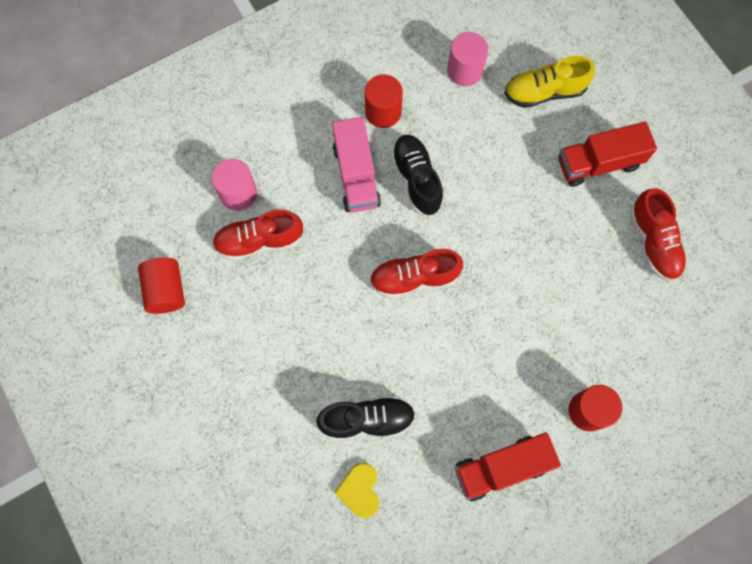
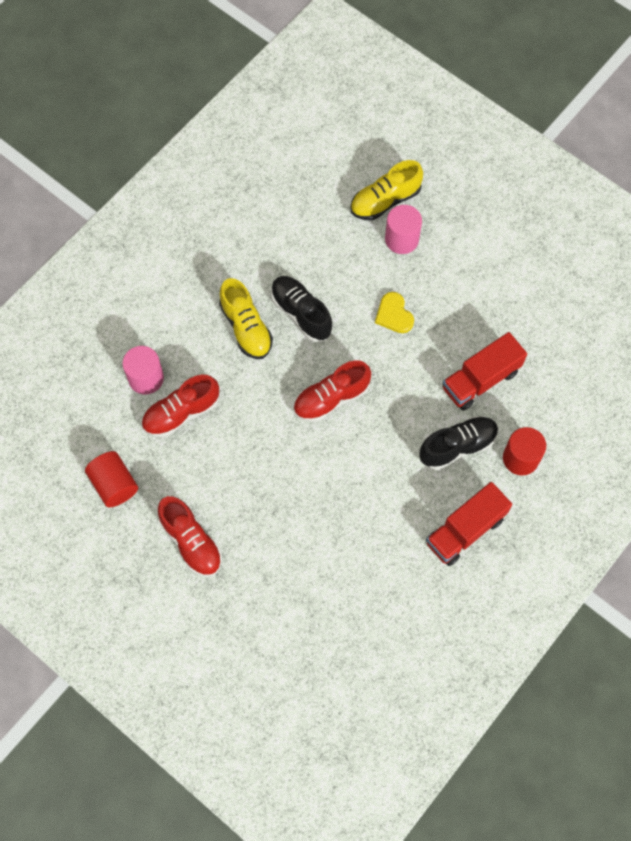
camera: 20 degrees left, 5 degrees down
black shoe [316,396,416,440] -> black shoe moved to [420,416,498,470]
pink truck [332,117,381,212] -> yellow shoe [219,278,273,359]
yellow heart [334,463,379,518] -> yellow heart moved to [375,292,414,333]
red cylinder [365,74,403,128] -> none
pink cylinder [447,32,488,86] -> pink cylinder moved to [385,205,422,254]
red truck [558,121,657,187] -> red truck moved to [443,332,527,410]
red shoe [630,188,687,282] -> red shoe moved to [158,496,222,577]

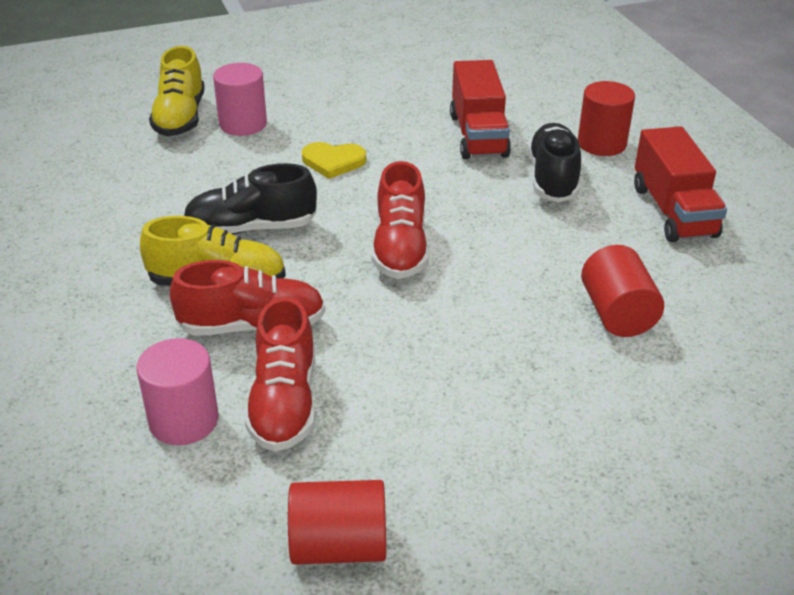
camera: 60 degrees left, 30 degrees down
red shoe [158,496,222,577] -> red shoe moved to [170,260,325,336]
none -> red cylinder [581,245,664,337]

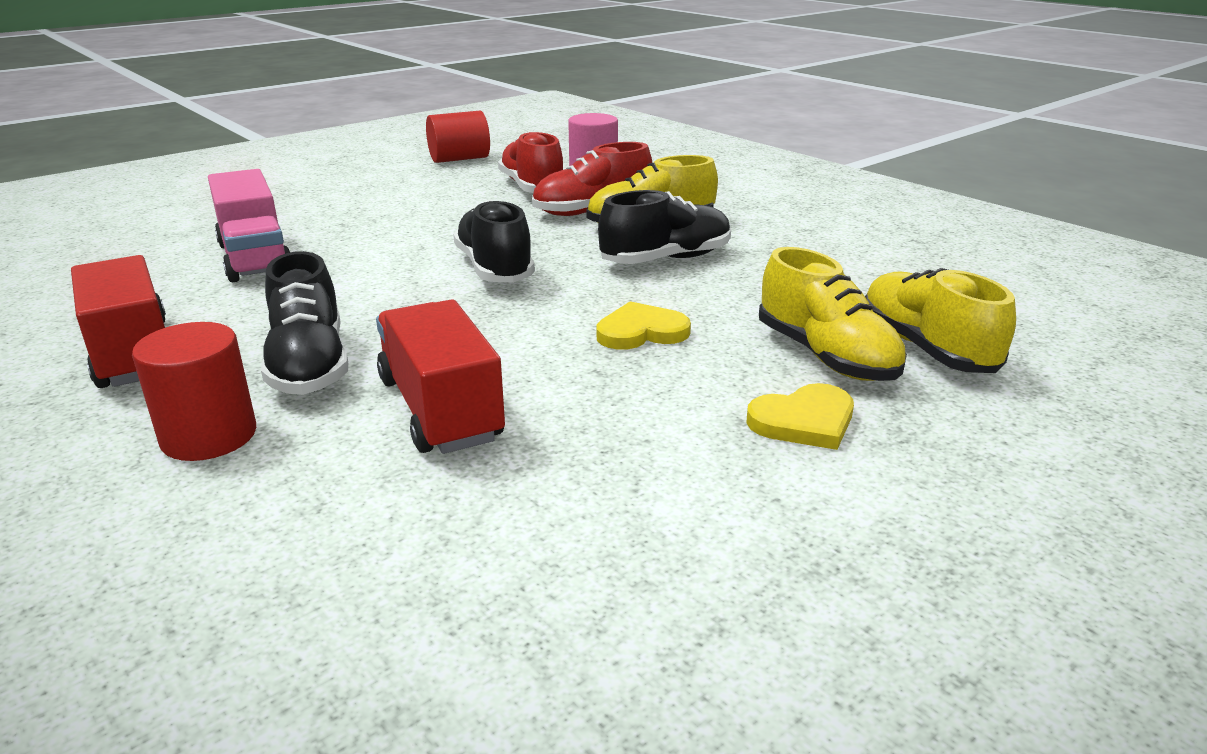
camera: 160 degrees right, 10 degrees down
pink cylinder [213,63,267,136] -> yellow shoe [759,247,907,381]
red shoe [372,161,429,279] -> black shoe [453,199,535,283]
red cylinder [581,245,664,337] -> pink truck [208,169,290,282]
none -> yellow heart [746,383,854,450]

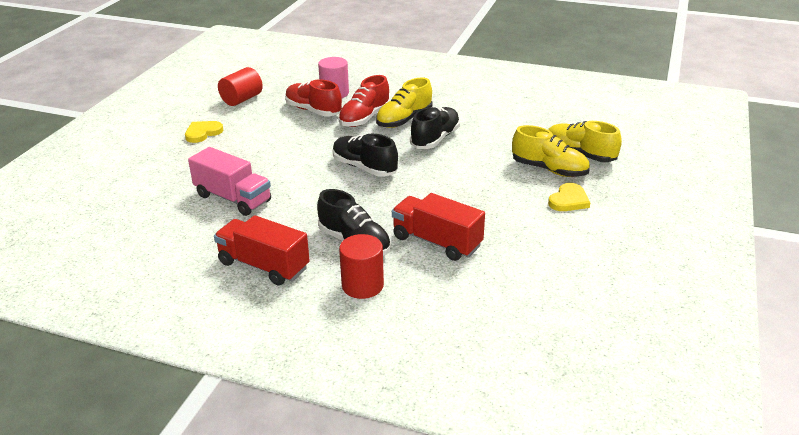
camera: 30 degrees left, 5 degrees up
yellow heart [596,301,691,350] -> yellow heart moved to [185,121,223,143]

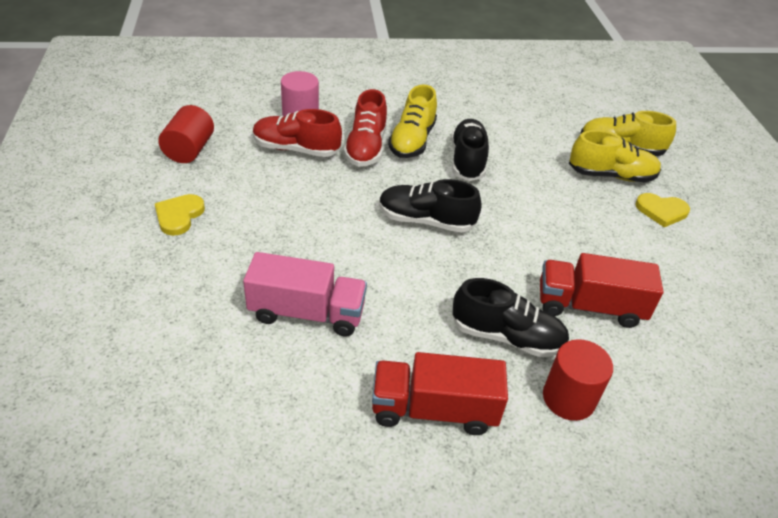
camera: 30 degrees left, 10 degrees up
yellow heart [548,183,590,211] -> yellow heart turned 90 degrees clockwise [635,193,690,227]

